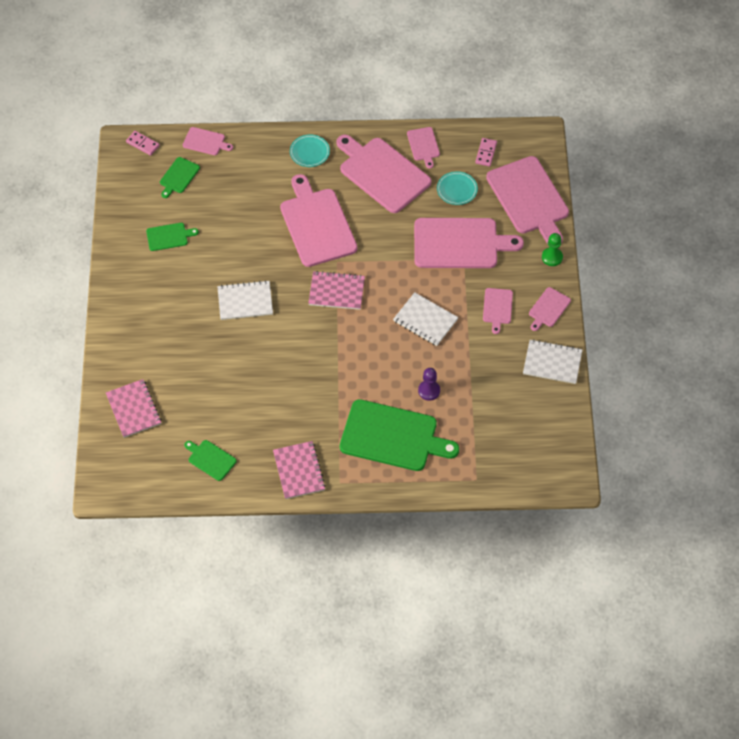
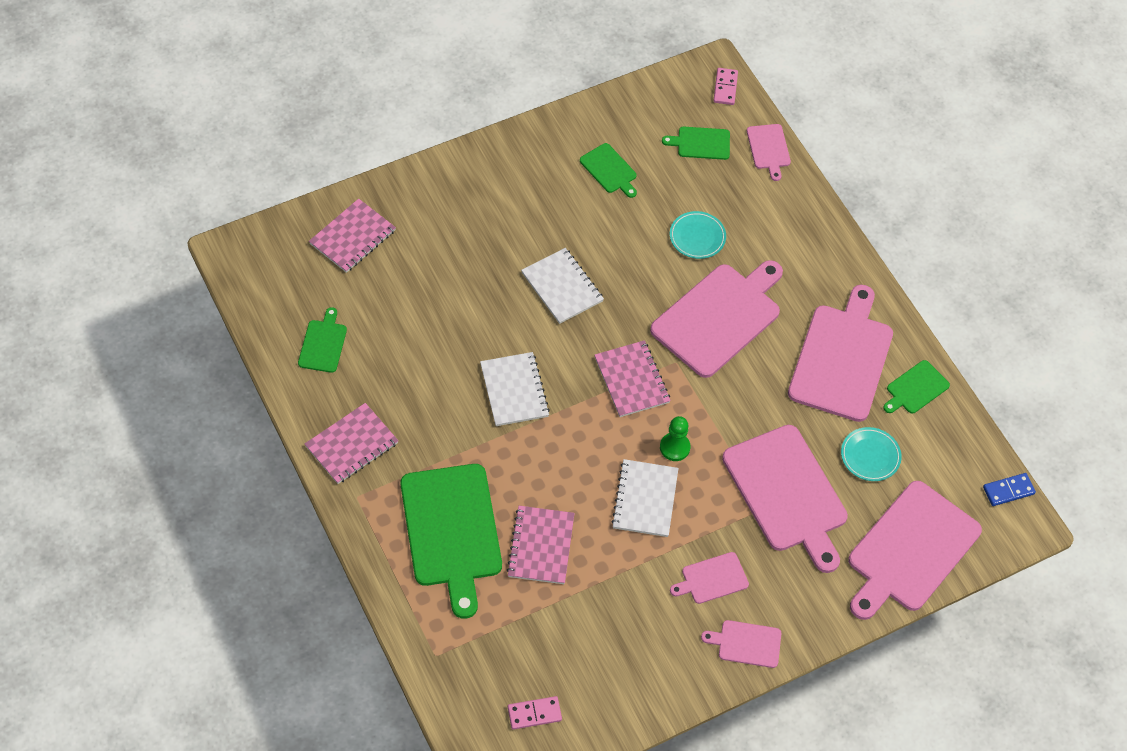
camera: 60 degrees right, 0 degrees up
turquoise plate [290,135,330,167] -> turquoise plate moved to [670,211,726,259]
pink cutting board [407,127,440,169] -> green cutting board [883,360,950,414]
purple pawn [418,368,440,401] -> pink notebook [507,506,575,584]
pink domino [475,138,497,166] -> pink domino moved to [508,696,562,730]
white notebook [523,340,582,384] -> white notebook moved to [480,352,550,426]
green pawn [542,233,563,266] -> green pawn moved to [660,416,690,461]
none -> blue domino [983,473,1036,506]

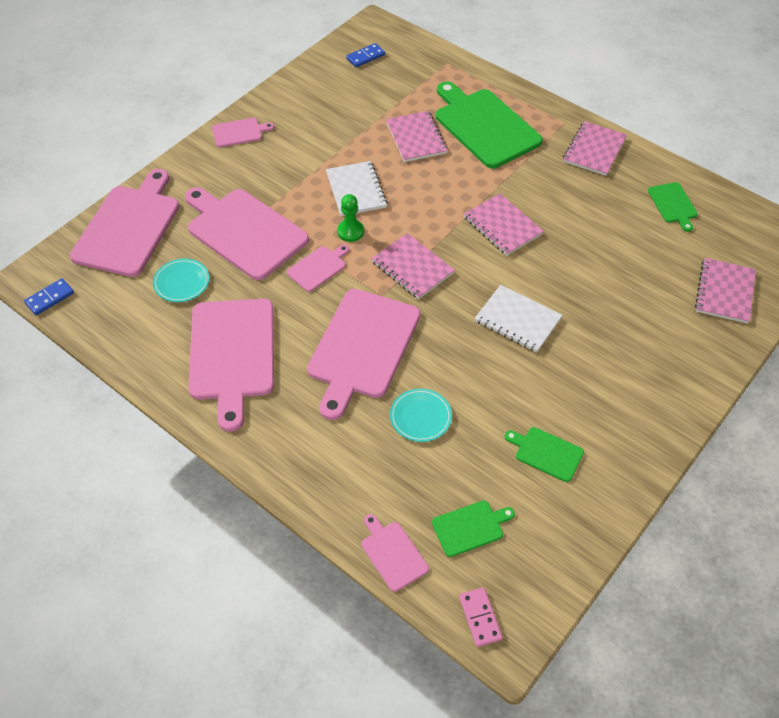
camera: 160 degrees right, 5 degrees down
white notebook [480,352,550,426] -> pink notebook [464,193,544,256]
pink domino [508,696,562,730] -> blue domino [346,43,385,67]
pink cutting board [670,552,749,604] -> pink cutting board moved to [287,245,349,292]
green cutting board [883,360,950,414] -> none

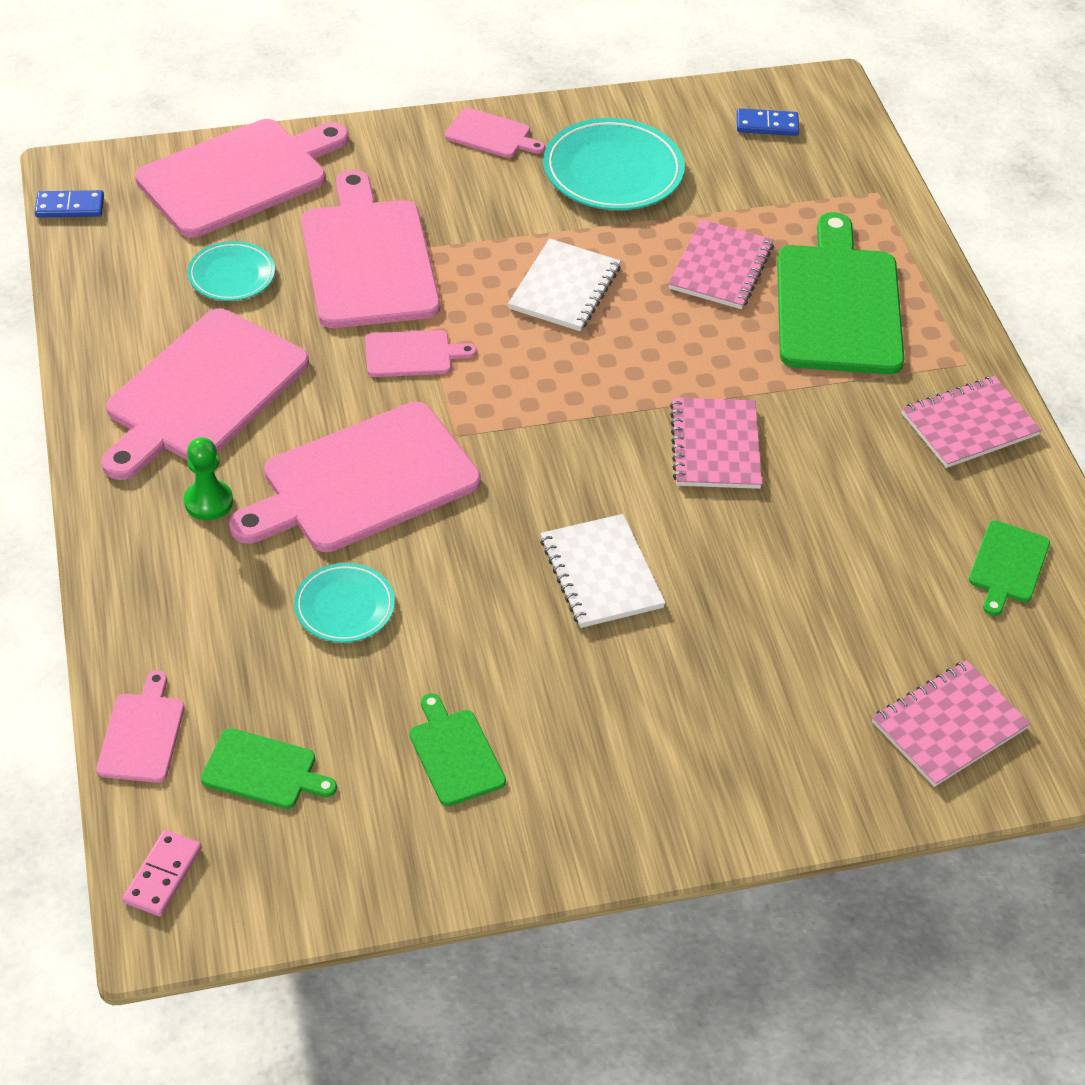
camera: 35 degrees right, 5 degrees down
green pawn [337,194,364,242] -> green pawn moved to [184,437,233,520]
pink notebook [371,233,455,299] -> none
none -> turquoise plate [543,118,685,210]

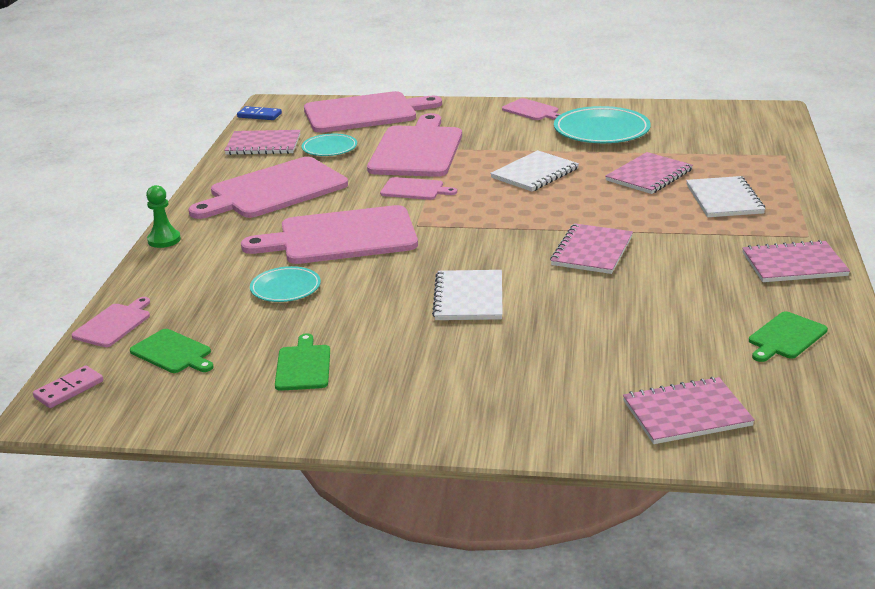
camera: 25 degrees right, 20 degrees down
green pawn [184,437,233,520] -> green pawn moved to [146,185,181,248]
blue domino [737,108,799,136] -> none
green cutting board [777,212,905,374] -> white notebook [686,176,765,217]
none -> pink notebook [224,130,301,155]

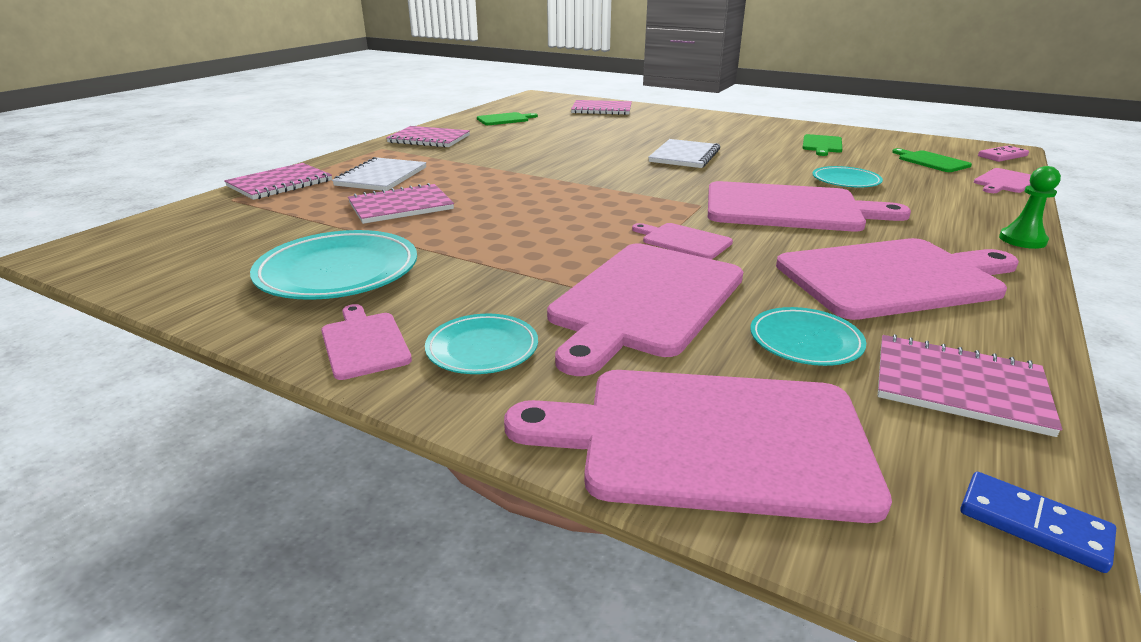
camera: 160 degrees left, 0 degrees up
white notebook [490,150,579,192] -> none
pink notebook [550,223,633,274] -> pink notebook moved to [224,163,332,200]
none -> turquoise plate [425,314,538,374]

